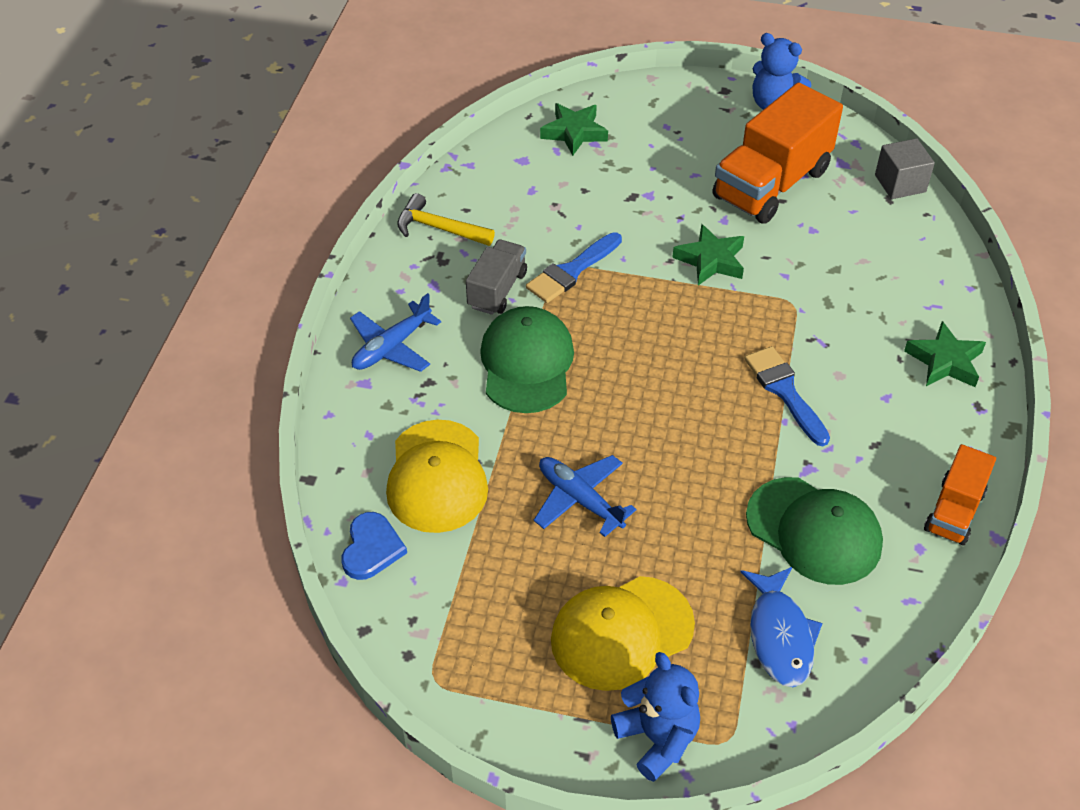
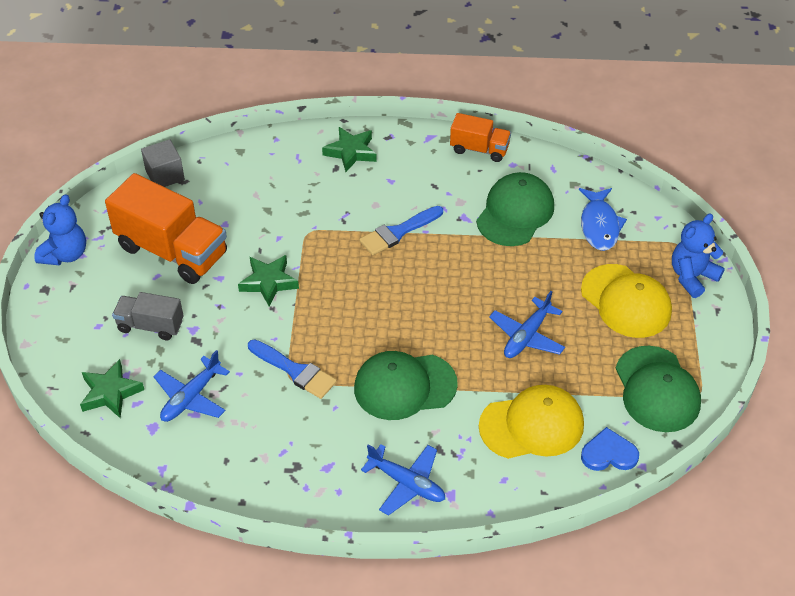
camera: 100 degrees left, 0 degrees up
yellow hammer [397,193,495,246] -> none
grey truck [466,240,527,315] -> grey truck moved to [112,292,183,340]
blue fish [741,567,823,687] -> blue fish turned 105 degrees clockwise [579,188,627,251]
none -> blue plane [154,350,230,422]
none -> green cap [615,346,701,432]

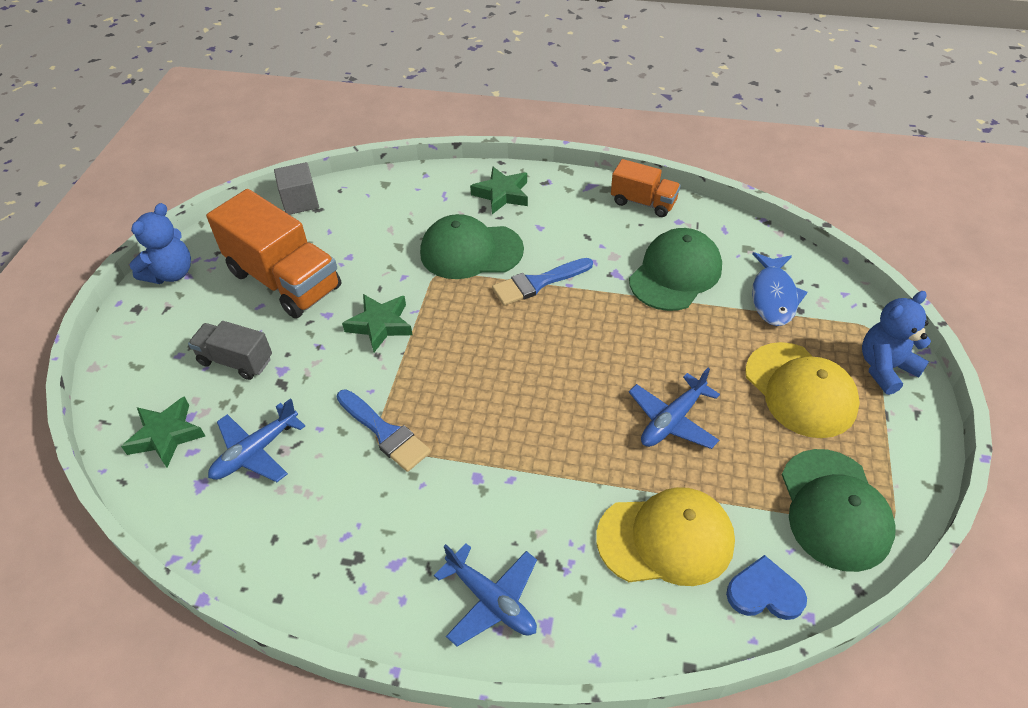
camera: 10 degrees right, 0 degrees up
green cap [354,351,458,420] -> green cap moved to [420,214,524,279]

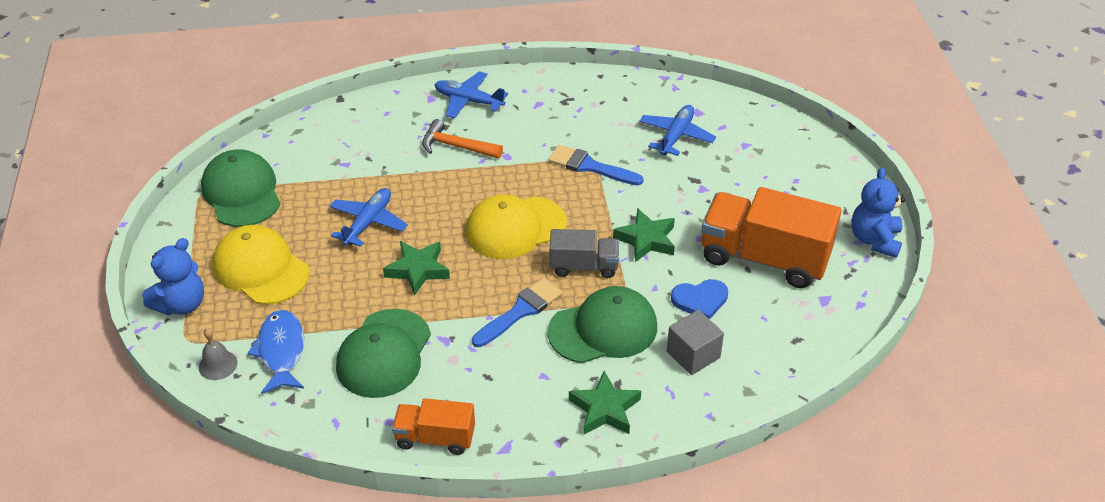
camera: 160 degrees right, 5 degrees down
green star [121,396,205,468] -> green star moved to [383,241,450,296]
grey truck [188,321,272,380] -> grey truck moved to [550,229,619,278]
grey cube [274,162,319,215] -> grey cube moved to [667,310,724,375]
yellow cap [596,487,735,586] -> yellow cap moved to [466,194,567,259]
blue heart [726,555,807,620] -> blue heart moved to [671,279,728,319]
none -> grey bell [199,328,237,380]
none -> orange hammer [422,119,503,159]

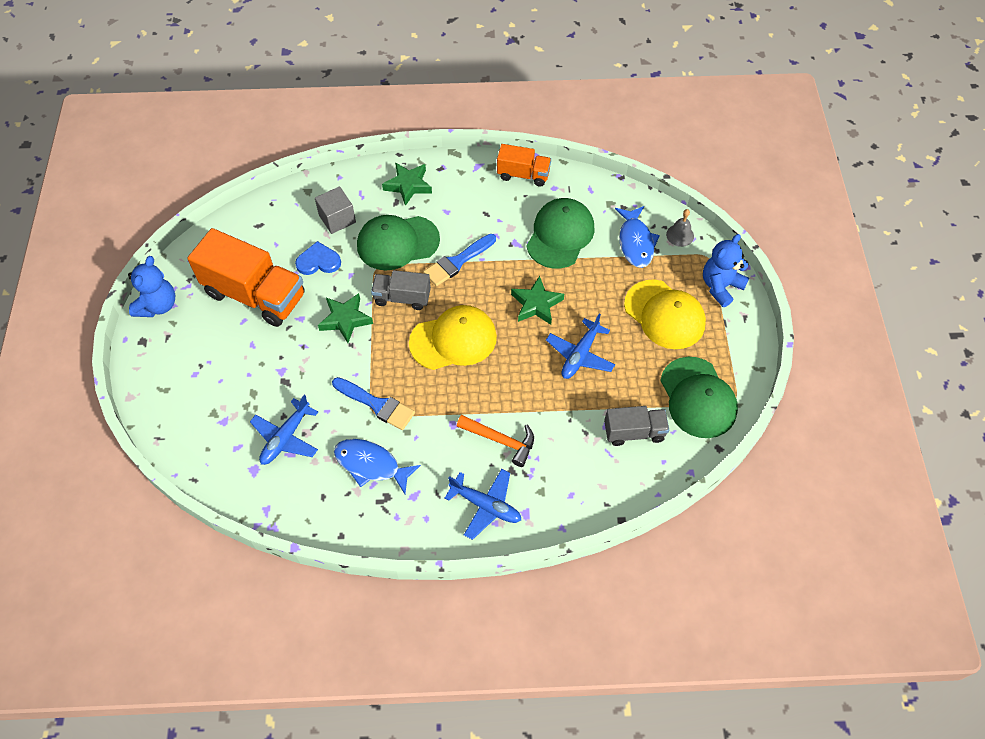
camera: 175 degrees left, 15 degrees up
none -> blue fish [334,439,421,494]
none -> grey truck [604,406,669,446]

